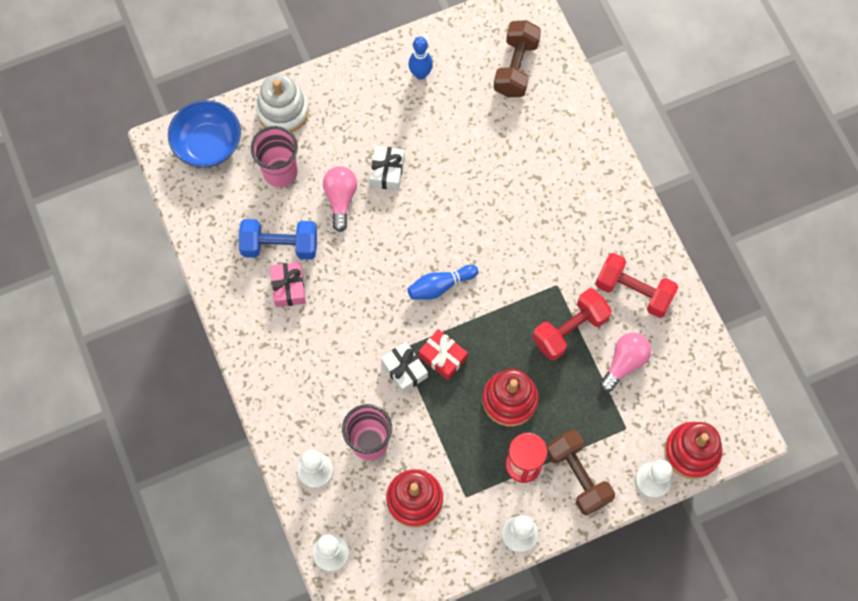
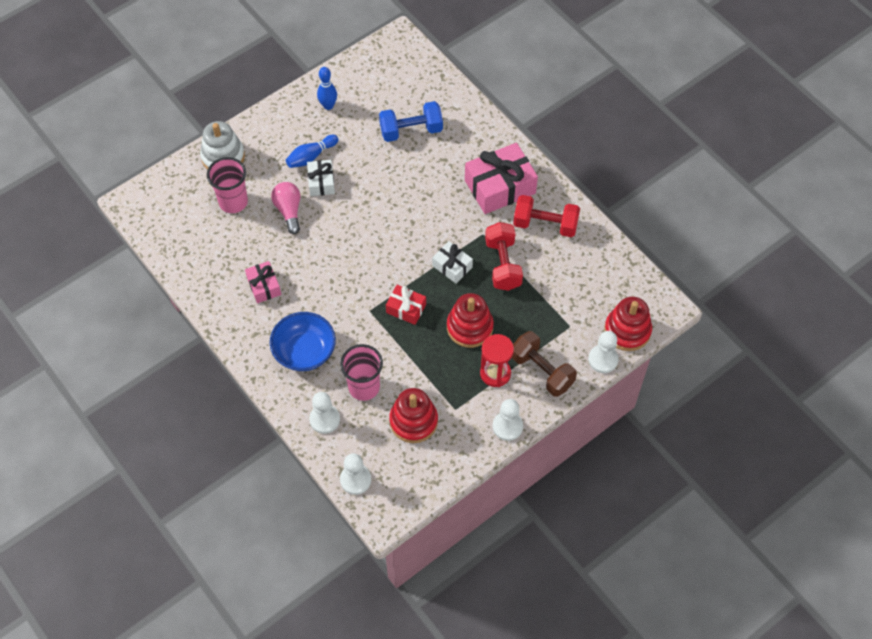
camera: 15 degrees left, 10 degrees down
blue bowl [168,100,241,168] -> blue bowl moved to [270,312,336,371]
blue dumbbell [239,219,317,260] -> blue dumbbell moved to [379,101,443,142]
white gift [381,342,428,394] -> white gift moved to [432,241,473,284]
blue bowling pin [407,265,478,300] -> blue bowling pin moved to [286,135,338,168]
brown dumbbell [493,20,541,97] -> none
red dumbbell [532,288,612,360] -> red dumbbell turned 45 degrees counterclockwise [485,222,523,291]
pink light bulb [600,333,651,392] -> none
none -> pink gift [465,143,538,214]

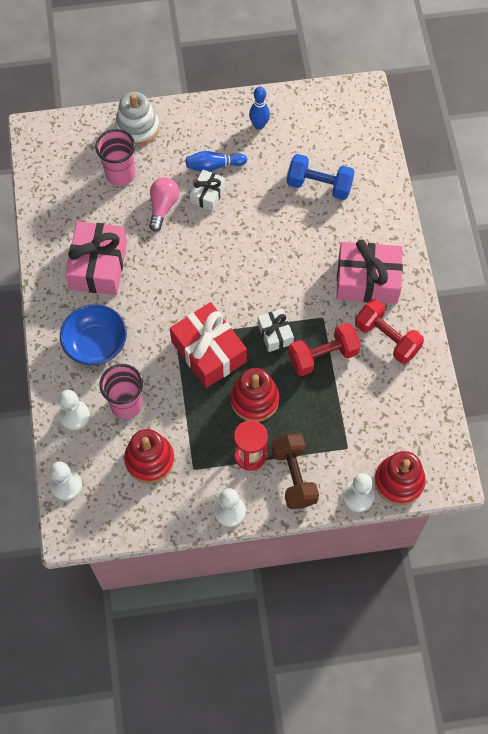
camera: 30 degrees right, 5 degrees up
pink gift [245,261,281,303] -> pink gift [65,221,127,295], size x1.86
red gift [386,285,426,325] -> red gift [170,302,247,388], size x1.86
red dumbbell [485,222,523,291] -> red dumbbell turned 45 degrees clockwise [288,323,361,376]

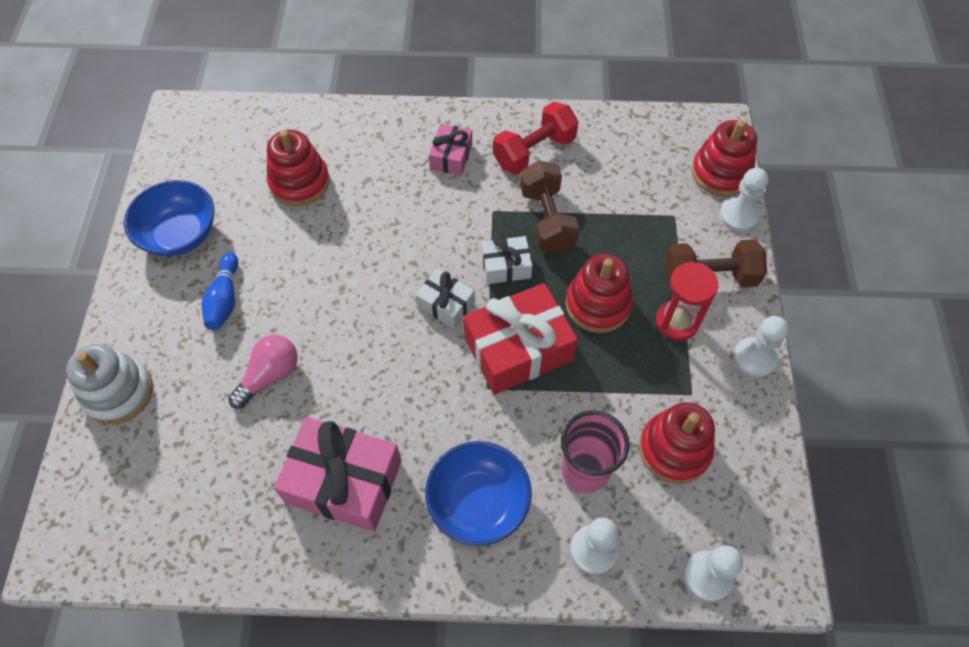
camera: 80 degrees left, 5 degrees down
pink cup [95,129,135,186] -> none
pink light bulb [149,178,179,232] -> pink light bulb turned 105 degrees clockwise [228,335,298,409]
white gift [190,170,226,211] -> white gift moved to [415,269,475,329]
blue bowling pin [249,87,270,130] -> blue bowl [124,180,215,257]
blue dumbbell [287,154,355,200] -> red stacking toy [267,130,329,206]
red dumbbell [288,323,361,376] -> brown dumbbell [520,160,580,253]
pink gift [336,239,403,304] -> pink gift [429,124,472,176], size x0.54

